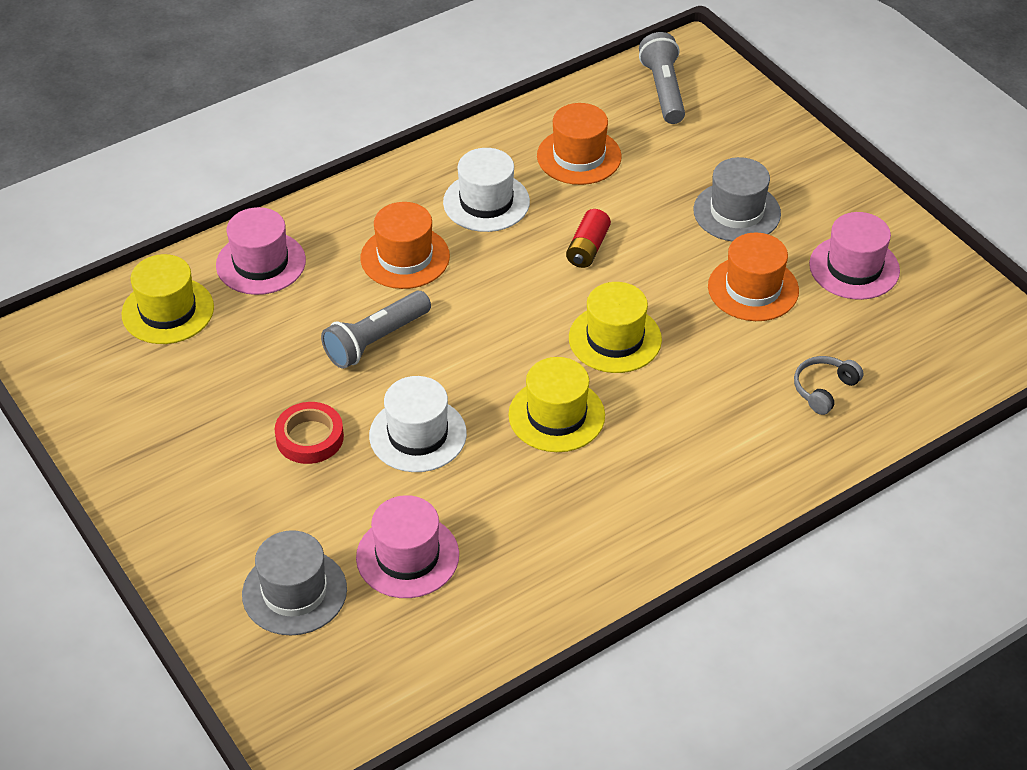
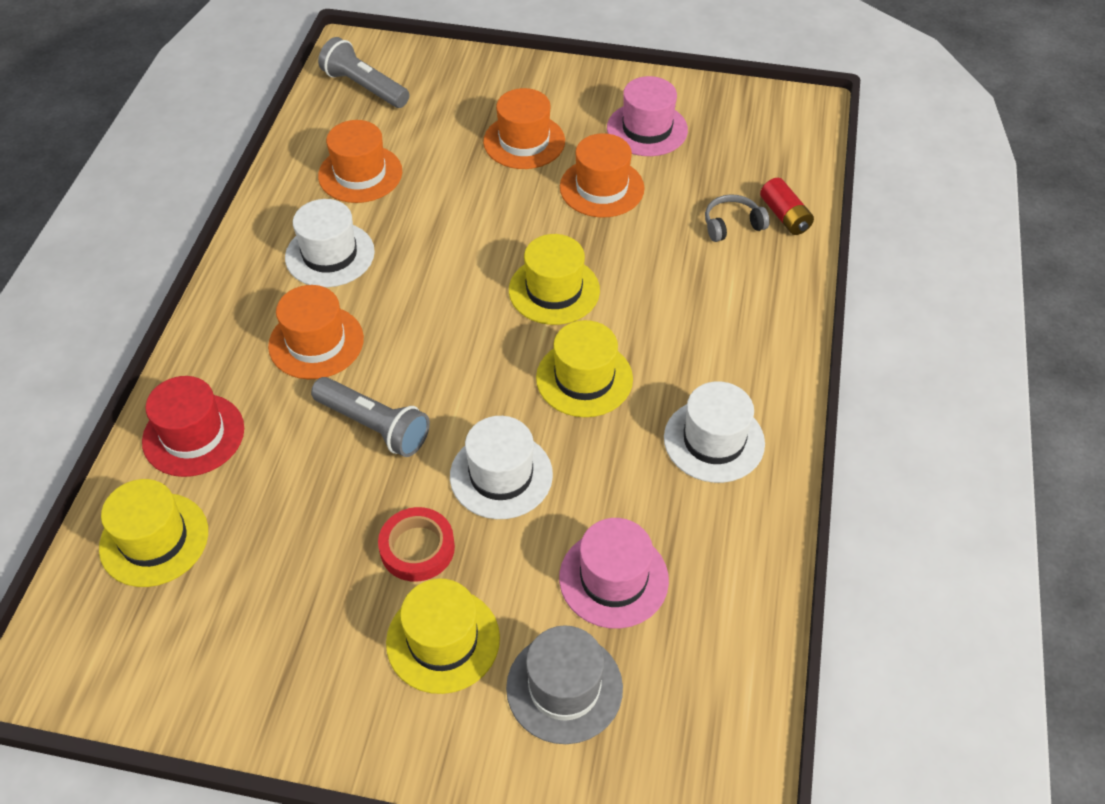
camera: 45 degrees left, 5 degrees up
pink hat [216,207,306,295] -> red hat [142,376,244,477]
grey flashlight [321,291,431,369] -> grey flashlight turned 60 degrees counterclockwise [311,377,430,457]
red battery [566,209,611,268] -> red battery moved to [760,178,814,235]
grey hat [693,157,781,242] -> orange hat [483,88,565,169]
grey headphones [794,356,863,415] -> grey headphones turned 75 degrees clockwise [705,194,770,242]
none -> yellow hat [386,579,500,694]
none -> white hat [664,381,765,483]

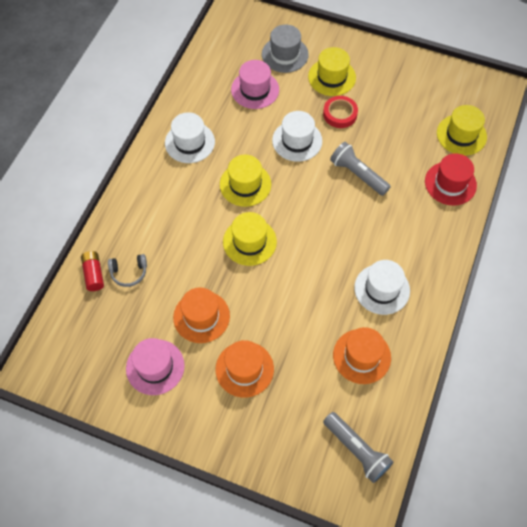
camera: 170 degrees left, 10 degrees up
orange hat [268,285,364,379] -> none

